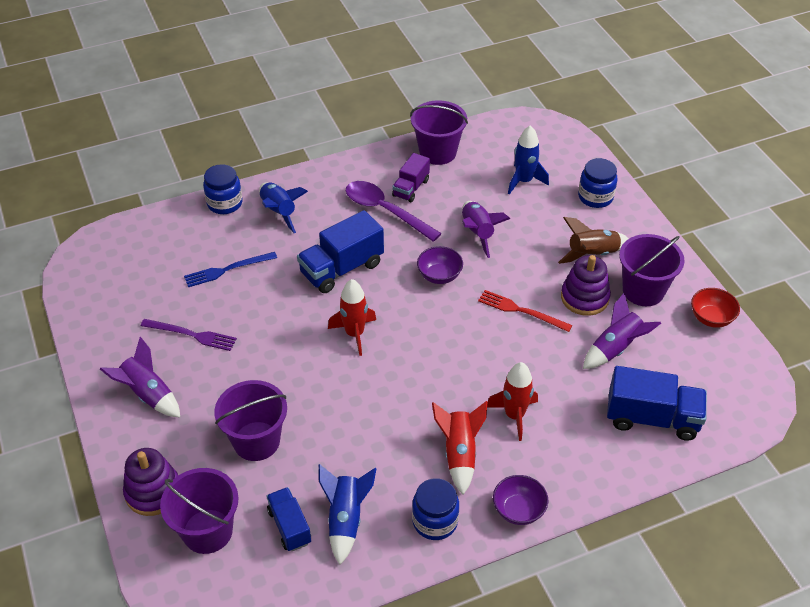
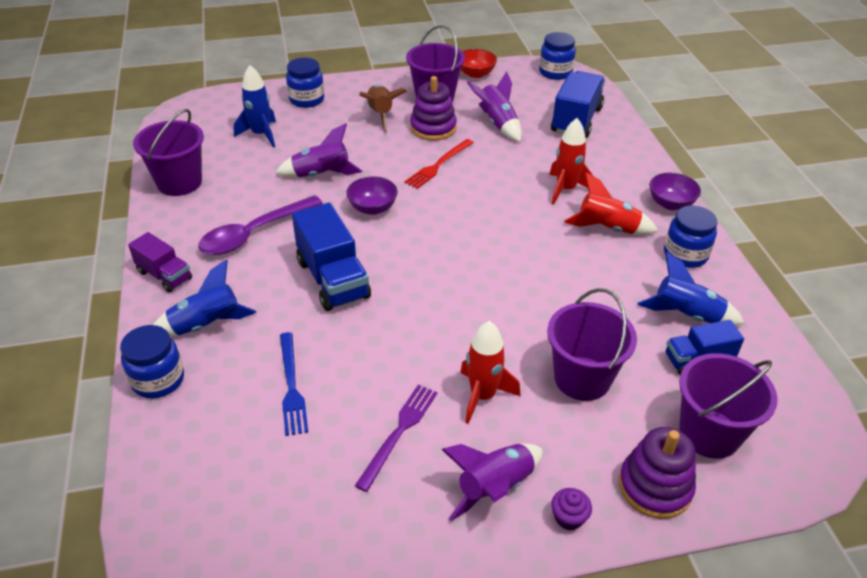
camera: 80 degrees left, 5 degrees down
red rocket [328,279,376,356] -> red rocket moved to [460,321,520,424]
purple truck [392,153,430,202] -> purple truck moved to [128,232,192,293]
none -> blue jar [539,32,576,80]
none -> purple cupcake [551,488,592,530]

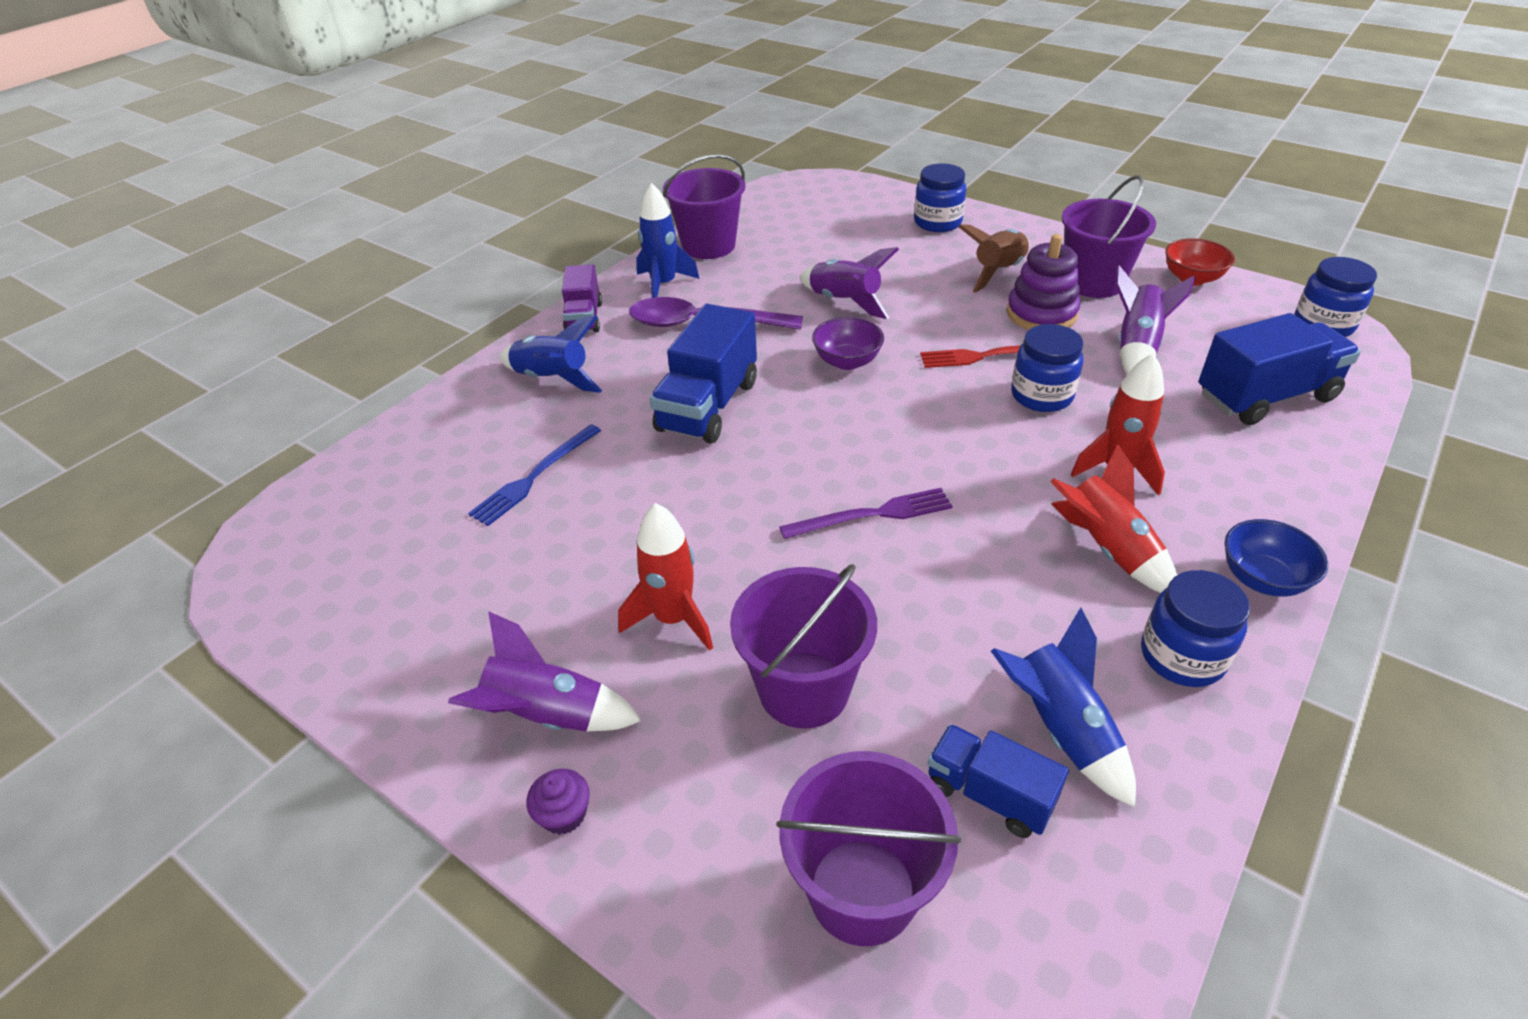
camera: 50 degrees right, 0 degrees up
blue jar [120,325,184,398] -> blue jar moved to [1011,324,1083,412]
blue rocket [234,65,276,147] -> blue rocket moved to [636,183,700,298]
purple fork [355,385,437,492] -> purple fork moved to [779,488,953,539]
purple stacking toy [619,427,696,519] -> none
purple bowl [650,173,701,210] -> blue bowl [1225,519,1328,597]

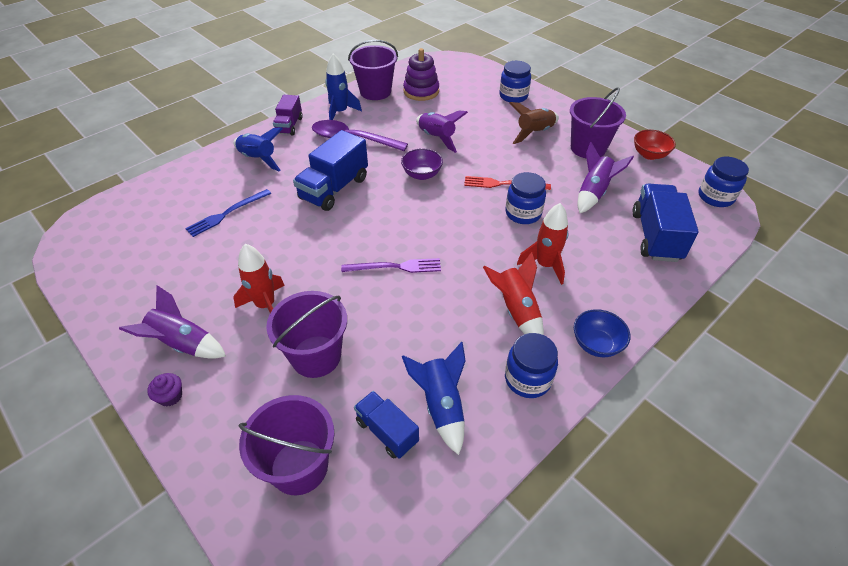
camera: 10 degrees right, 5 degrees up
purple stacking toy [1007,234,1080,330] -> purple stacking toy moved to [403,48,439,101]
blue truck [1199,313,1361,425] -> blue truck turned 75 degrees counterclockwise [633,184,699,262]

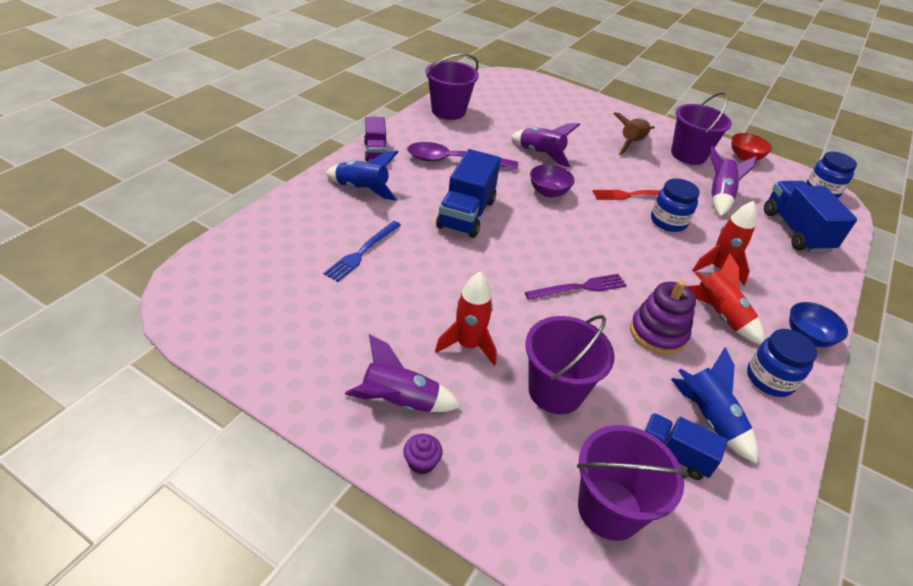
camera: 20 degrees left, 5 degrees down
blue rocket [325,53,362,120] -> none
purple stacking toy [403,48,439,101] -> purple stacking toy moved to [630,280,696,355]
blue jar [499,61,531,103] -> none

